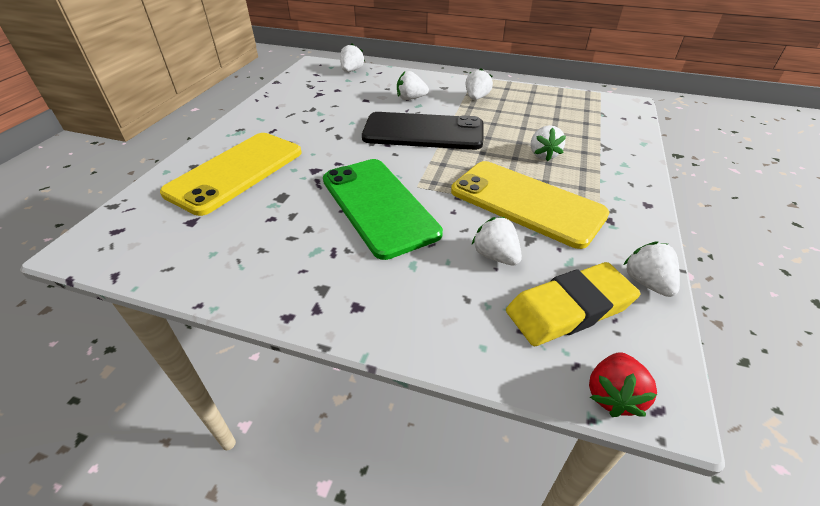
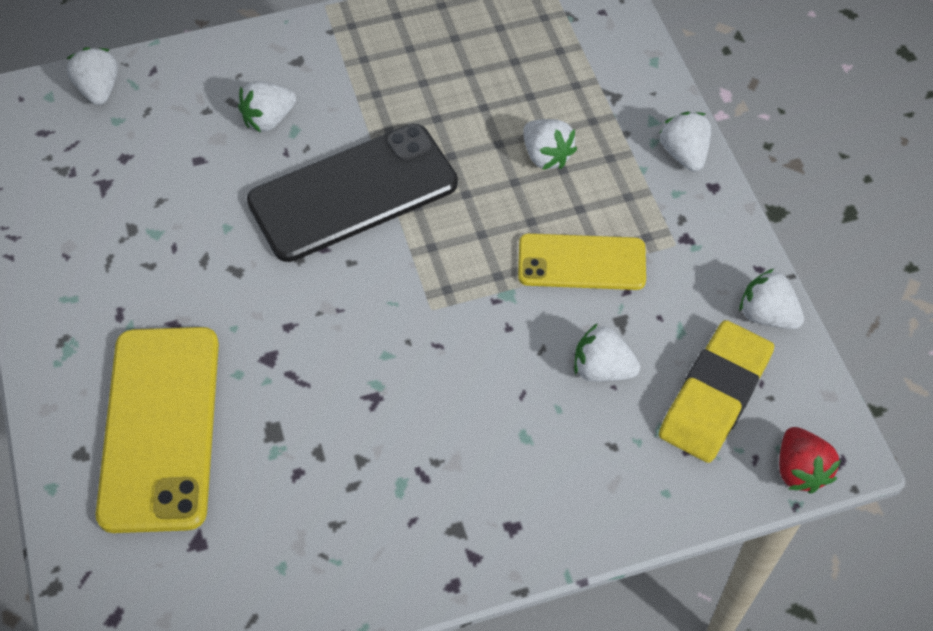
camera: 35 degrees left, 15 degrees up
green phone [323,159,443,260] -> none
yellow phone [451,161,609,249] -> yellow phone [518,233,646,290], size x0.61
white strawberry [465,68,493,100] -> white strawberry moved to [660,112,711,171]

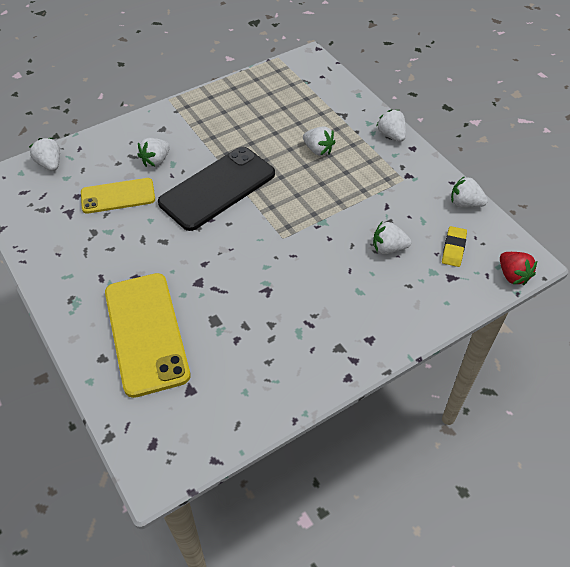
camera: 15 degrees left, 5 degrees down
yellow phone [518,233,646,290] -> yellow phone moved to [81,178,155,214]
yellow eraser [659,320,774,463] -> yellow eraser [442,226,467,267], size x0.55

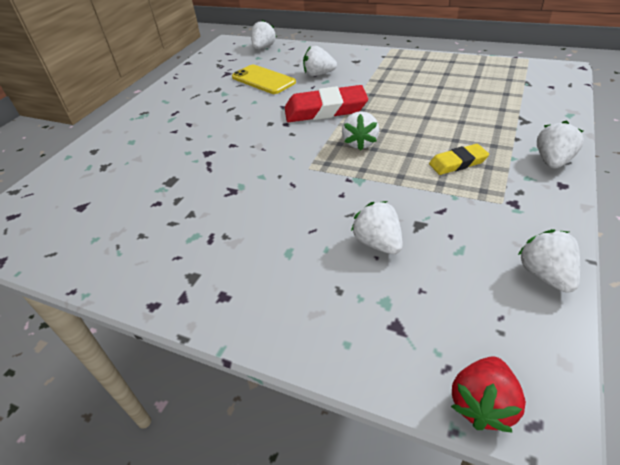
camera: 60 degrees right, 10 degrees down
yellow phone [105,273,191,398] -> none
black phone [158,147,275,231] -> red eraser [285,85,368,122]
white strawberry [303,126,335,156] -> white strawberry moved to [342,111,379,151]
yellow eraser [442,226,467,267] -> yellow eraser moved to [429,144,489,175]

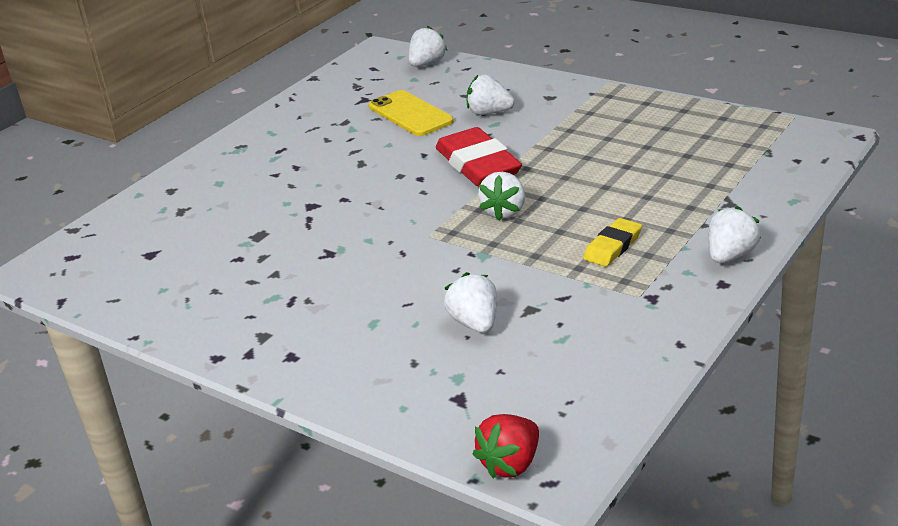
camera: 10 degrees right, 10 degrees down
red eraser [285,85,368,122] -> red eraser turned 60 degrees clockwise [436,127,522,186]
yellow eraser [429,144,489,175] -> yellow eraser turned 45 degrees counterclockwise [583,218,642,267]
white strawberry [518,229,580,293] -> none

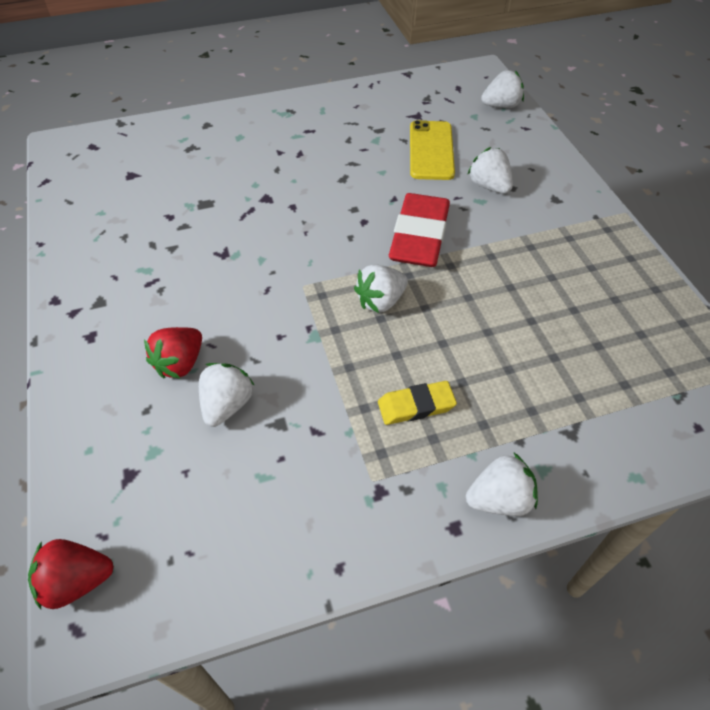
camera: 35 degrees right, 20 degrees up
none -> red strawberry [144,327,202,379]

